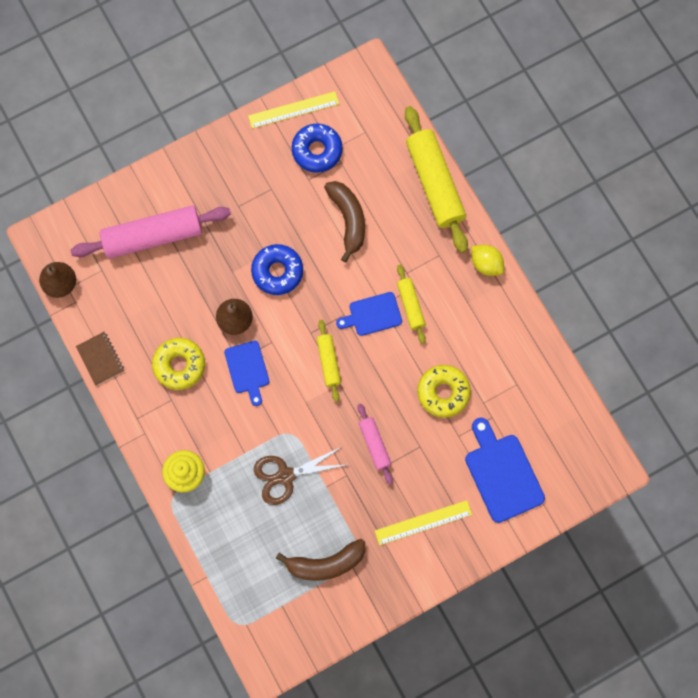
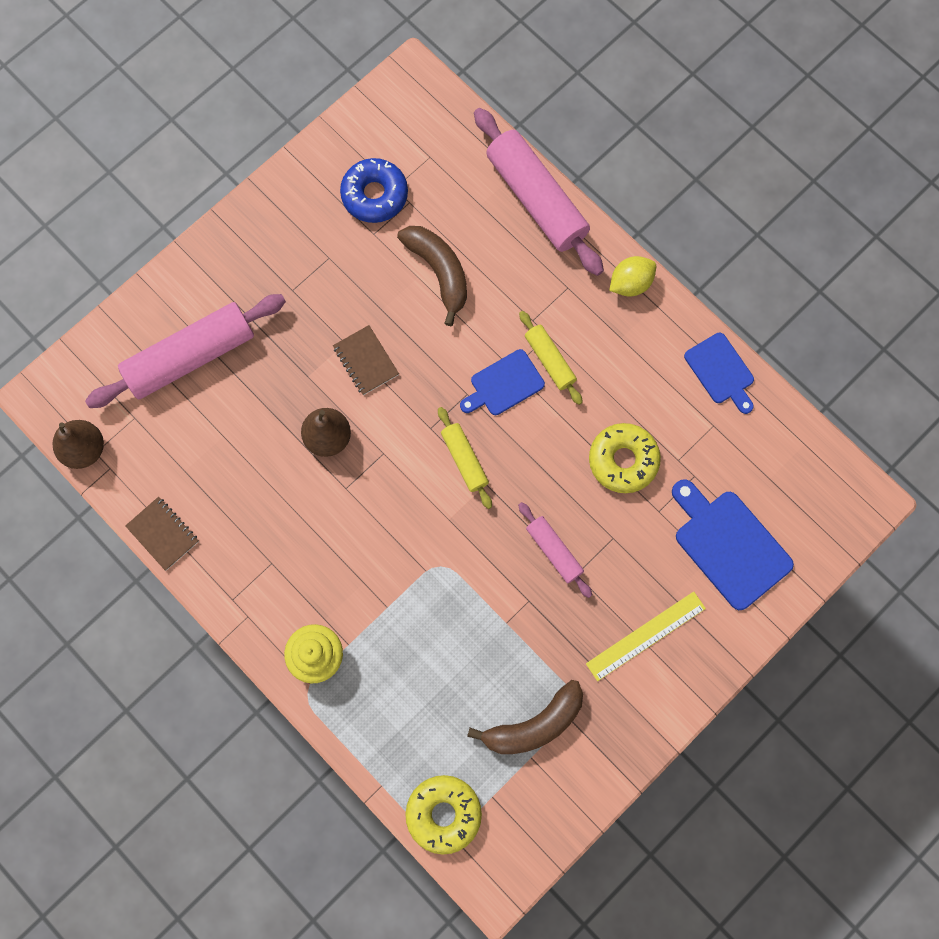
camera: 15 degrees left, 0 degrees up
yellow donut [152,338,205,390] -> yellow donut moved to [405,775,482,855]
blue cutting board [224,341,269,406] -> blue cutting board moved to [684,333,754,414]
yellow ruler [248,91,339,129] -> none
blue donut [251,244,303,295] -> brown notebook [333,325,399,395]
brown scissors [254,446,346,505] -> none
yellow rolling pin [405,106,468,253] -> pink rolling pin [474,108,604,276]
yellow lemon [472,245,504,276] -> yellow lemon turned 60 degrees counterclockwise [609,256,656,297]

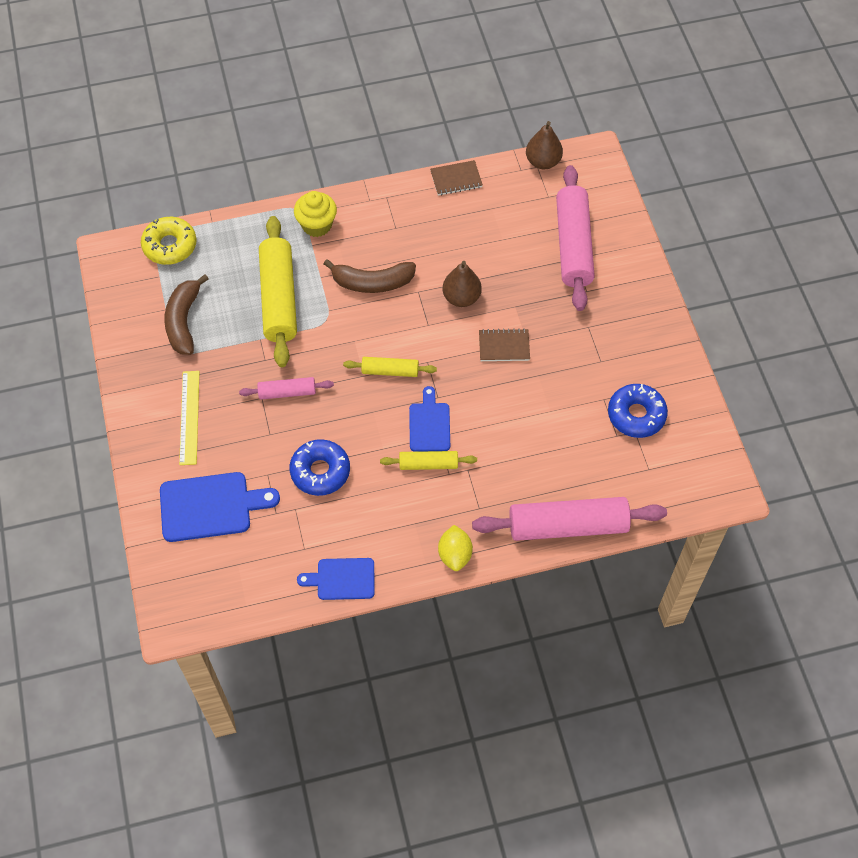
camera: 120 degrees right, 15 degrees down
brown banana [397,226,467,326] -> brown banana moved to [324,259,416,293]
yellow donut [589,423,661,493] -> blue donut [290,439,350,496]
none -> yellow rolling pin [259,216,297,367]

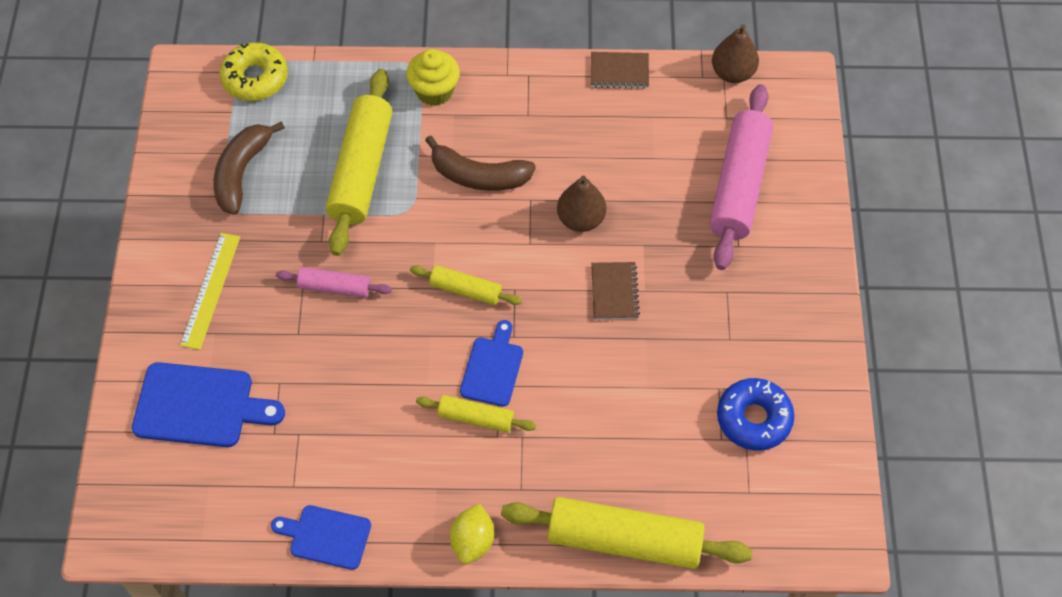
camera: 15 degrees right, 0 degrees up
blue donut [290,439,350,496] -> none
pink rolling pin [472,497,667,541] -> yellow rolling pin [501,497,753,569]
brown notebook [479,329,530,361] -> brown notebook turned 75 degrees clockwise [591,262,640,320]

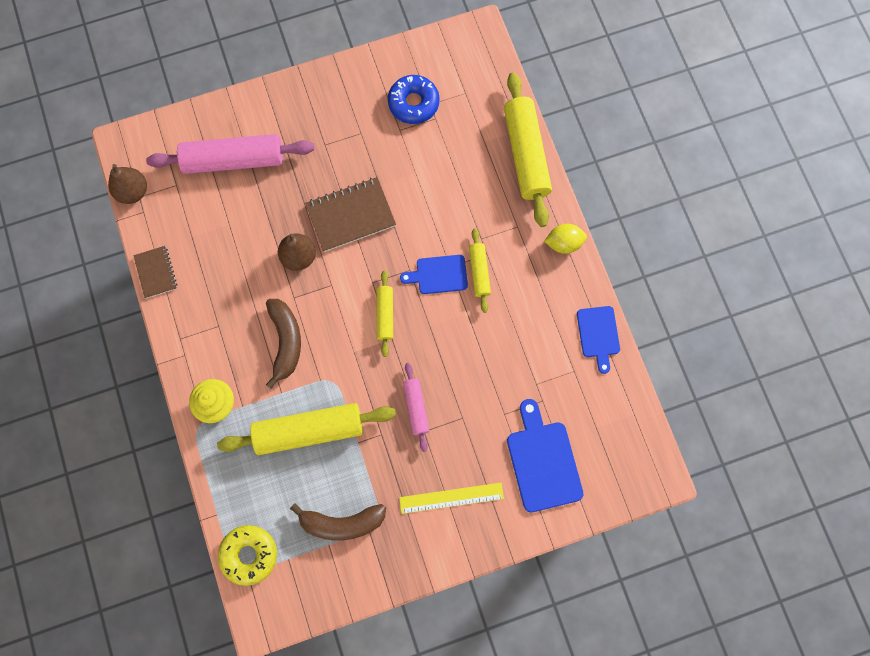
camera: 110 degrees left, 15 degrees up
brown notebook [591,262,640,320] -> brown notebook [305,177,396,252], size x1.67

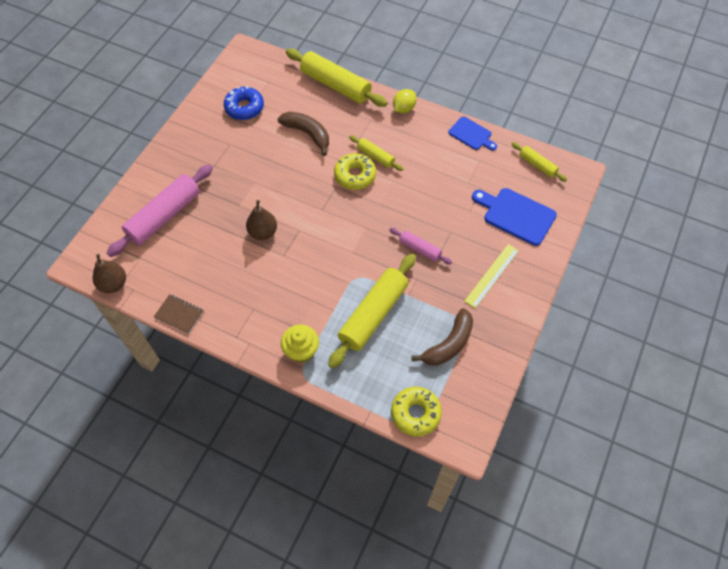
camera: 45 degrees left, 15 degrees down
brown banana [266,299,301,389] -> brown banana moved to [277,112,329,156]
brown notebook [305,177,396,252] -> none
yellow rolling pin [377,270,393,357] -> yellow rolling pin moved to [512,142,567,182]
blue cutting board [400,255,468,294] -> yellow donut [334,153,376,190]

